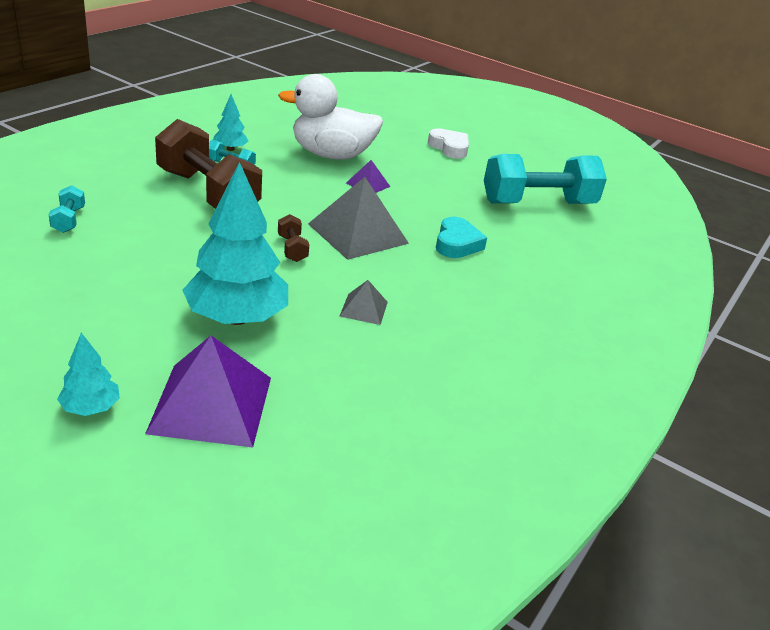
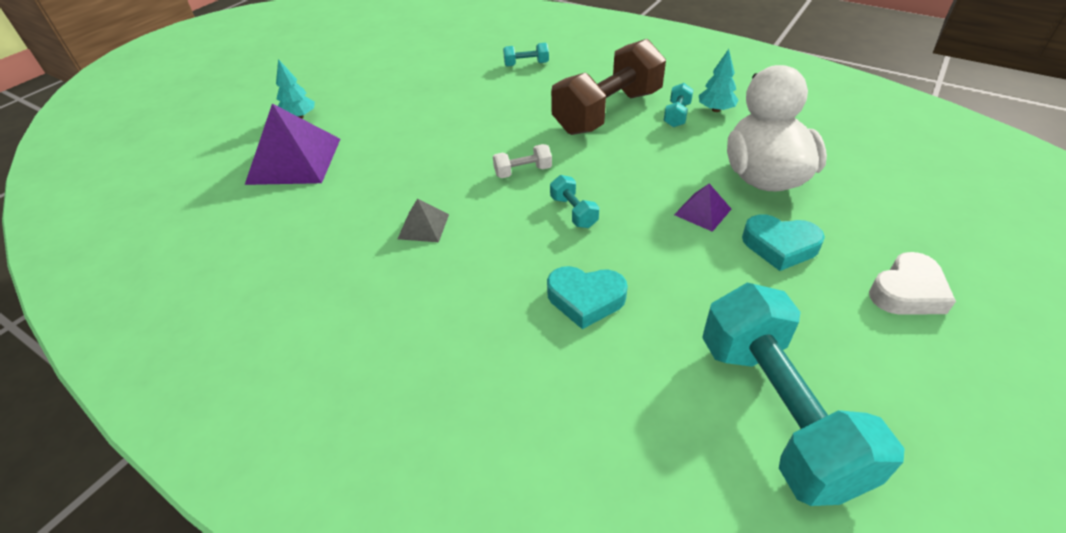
camera: 95 degrees right, 10 degrees up
turquoise tree [183,162,288,325] -> none
brown dumbbell [278,214,309,262] -> white dumbbell [493,144,552,178]
grey pyramid [308,177,409,260] -> turquoise dumbbell [550,175,599,228]
none -> turquoise heart [742,214,825,271]

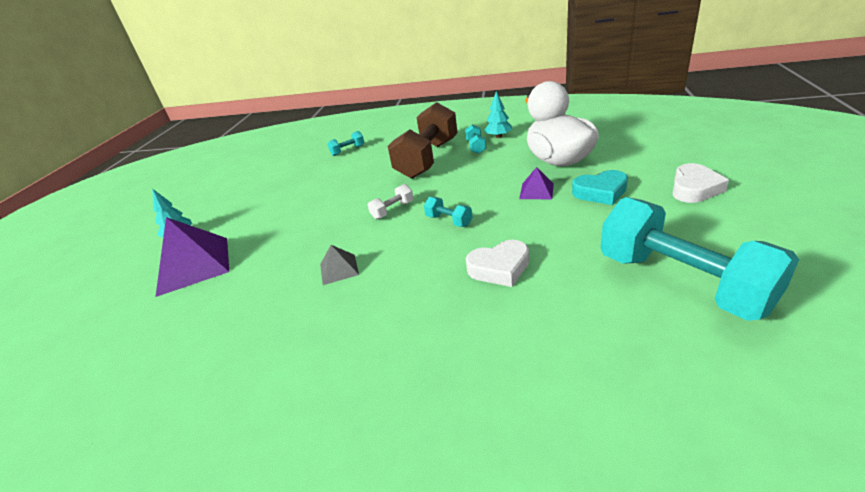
camera: 20 degrees left, 10 degrees down
turquoise heart [547,266,628,329] -> white heart [466,240,529,287]

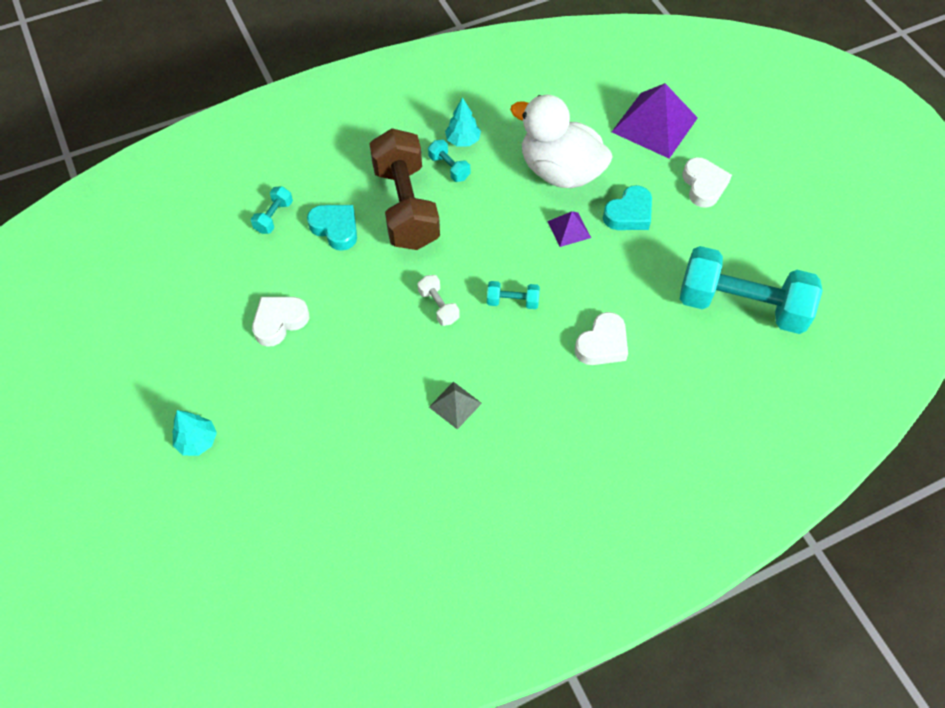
camera: 40 degrees left, 25 degrees up
purple pyramid [155,217,229,297] -> purple pyramid moved to [612,83,698,158]
white dumbbell [368,184,414,219] -> white dumbbell turned 45 degrees counterclockwise [417,275,460,326]
none -> white heart [252,297,309,347]
none -> turquoise heart [307,205,357,251]

